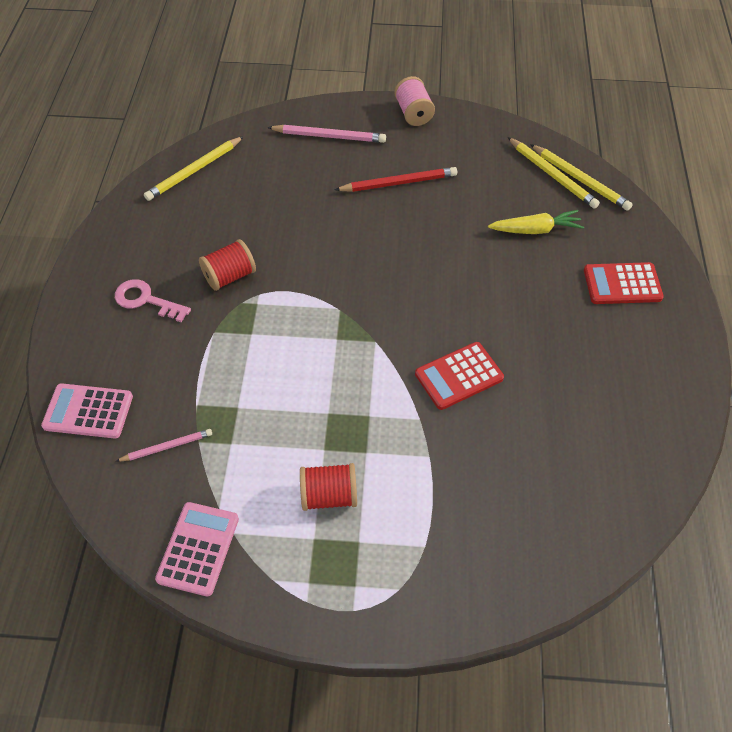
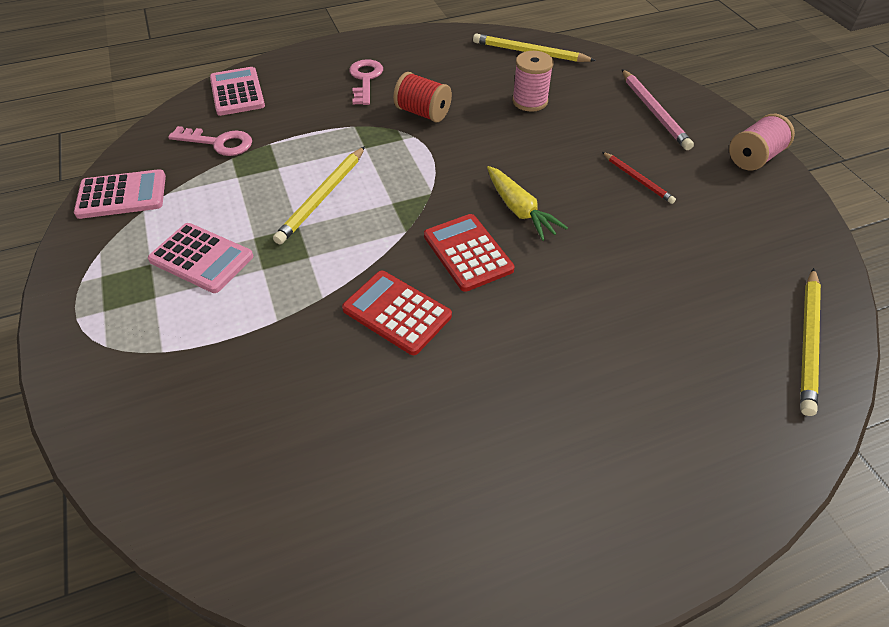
camera: 65 degrees right, 5 degrees down
pink pencil [116,429,212,462] -> pink key [168,126,252,156]
red spool [300,463,357,511] -> pink calculator [148,223,253,293]
red pencil [335,167,457,192] -> red pencil [602,152,676,204], size x0.62
yellow carrot [488,210,584,234] -> yellow carrot moved to [487,166,568,241]
yellow pencil [508,137,600,209] -> yellow pencil moved to [273,146,365,245]
red calculator [584,262,664,304] -> red calculator moved to [424,214,514,292]
none -> pink spool [512,51,554,112]

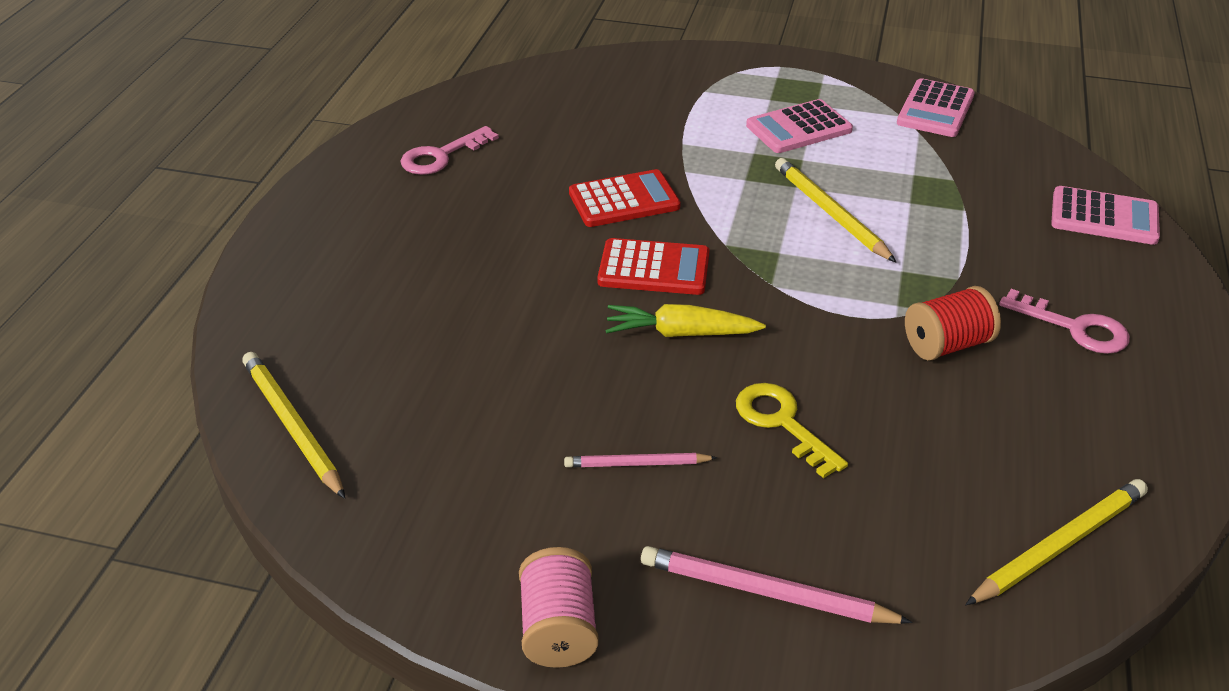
camera: 125 degrees right, 10 degrees down
pink key [168,126,252,156] -> pink key moved to [401,126,499,175]
pink spool [512,51,554,112] -> none
red pencil [602,152,676,204] -> pink pencil [564,453,717,467]
none -> yellow key [736,383,848,478]

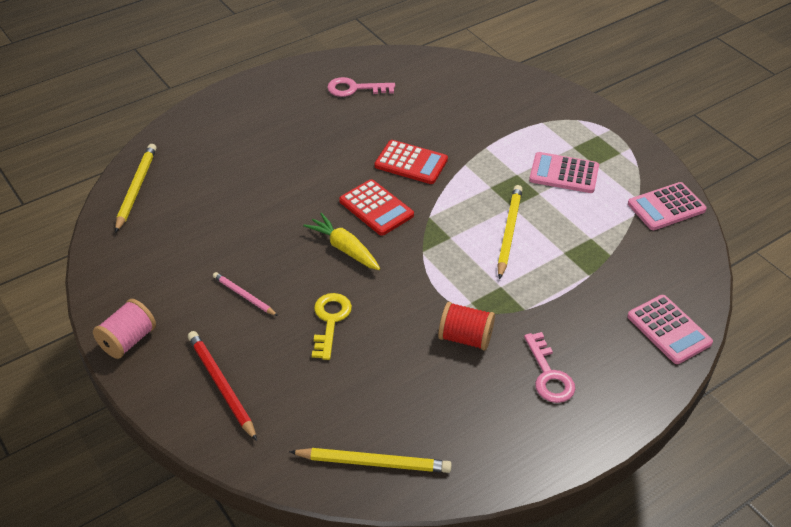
camera: 40 degrees right, 5 degrees up
pink pencil [641,546,912,624] -> red pencil [188,331,257,441]

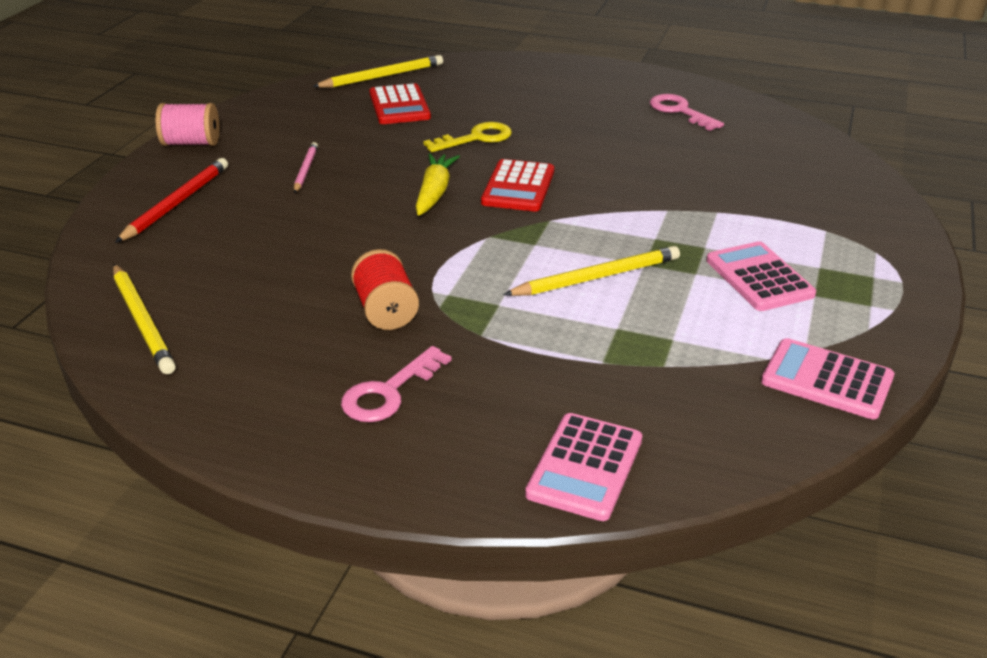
camera: 55 degrees right, 10 degrees down
yellow key [312,293,352,360] -> yellow key moved to [424,122,512,152]
red calculator [375,140,448,184] -> red calculator moved to [369,83,431,124]

